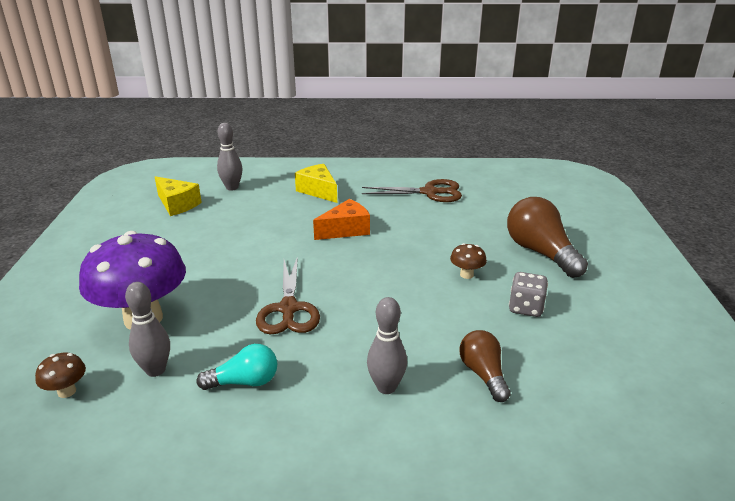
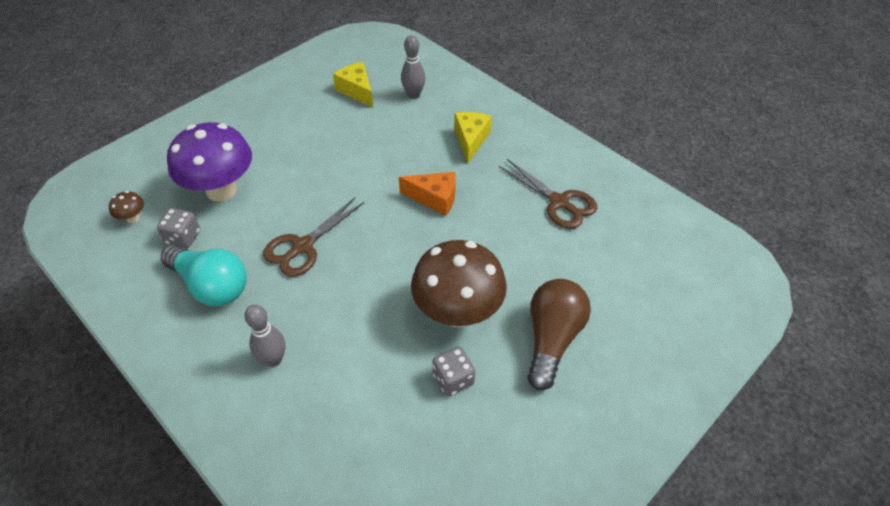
camera: 45 degrees right, 20 degrees up
grey bowling pin [125,282,170,377] -> grey dice [157,208,200,248]
yellow cheese [155,176,202,216] -> yellow cheese turned 150 degrees clockwise [333,62,373,108]
turquoise light bulb [196,344,277,390] -> turquoise light bulb [161,245,247,306], size x1.67
brown mushroom [450,243,487,279] -> brown mushroom [411,240,507,328], size x2.48
brown light bulb [459,330,511,402] -> none

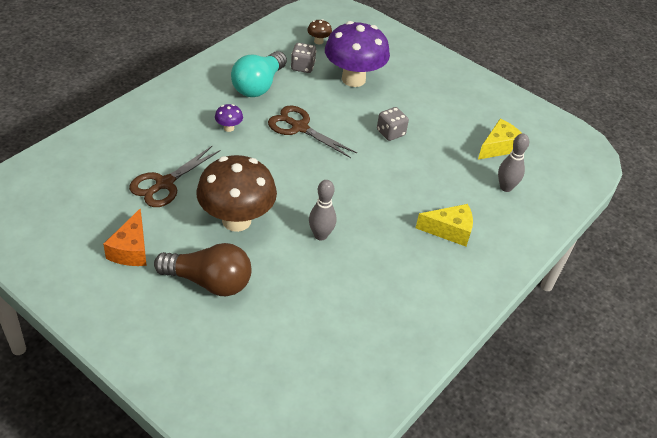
camera: 80 degrees right, 5 degrees down
grey bowling pin [244,304,286,367] -> grey bowling pin moved to [309,180,336,240]
orange cheese [399,172,456,216] -> orange cheese moved to [103,209,147,266]
grey dice [433,347,475,396] -> grey dice moved to [377,107,409,141]
brown scissors [499,159,597,229] -> brown scissors moved to [129,146,221,207]
none -> purple mushroom [215,104,243,132]

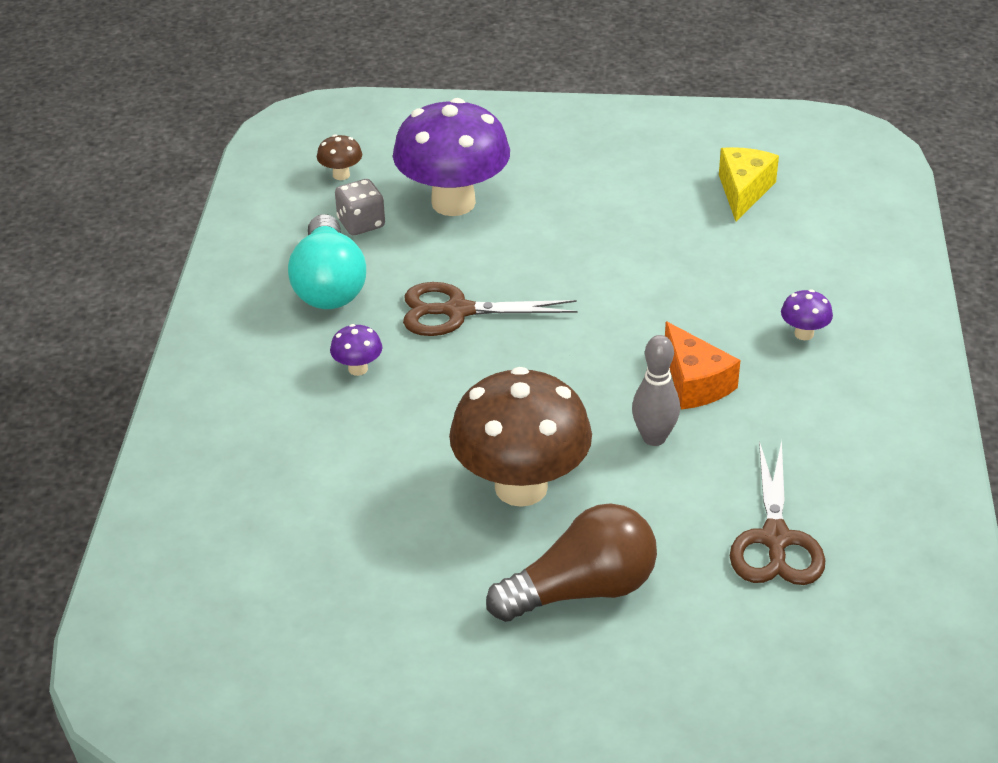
camera: 30 degrees left, 5 degrees down
orange cheese [103,209,147,266] -> orange cheese moved to [665,321,740,409]
brown scissors [129,146,221,207] -> brown scissors moved to [730,440,826,585]
grey dice [377,107,409,141] -> none
yellow cheese [416,204,473,247] -> purple mushroom [781,290,833,340]
grey bowling pin [498,134,529,192] -> none

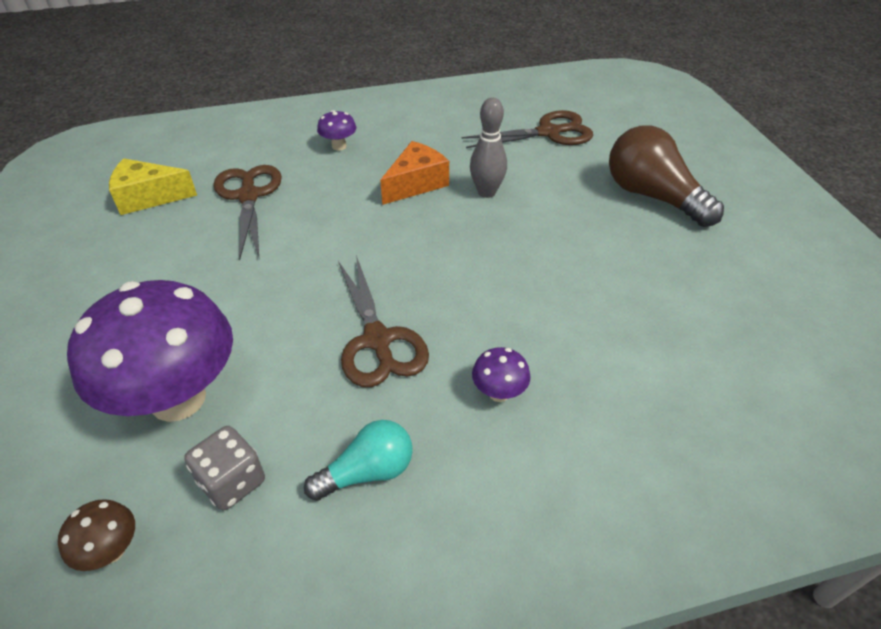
camera: 110 degrees left, 5 degrees up
turquoise light bulb [288,214,366,309] -> turquoise light bulb [304,420,413,501], size x0.60
brown mushroom [449,367,592,507] -> none
none -> brown scissors [214,165,282,260]

